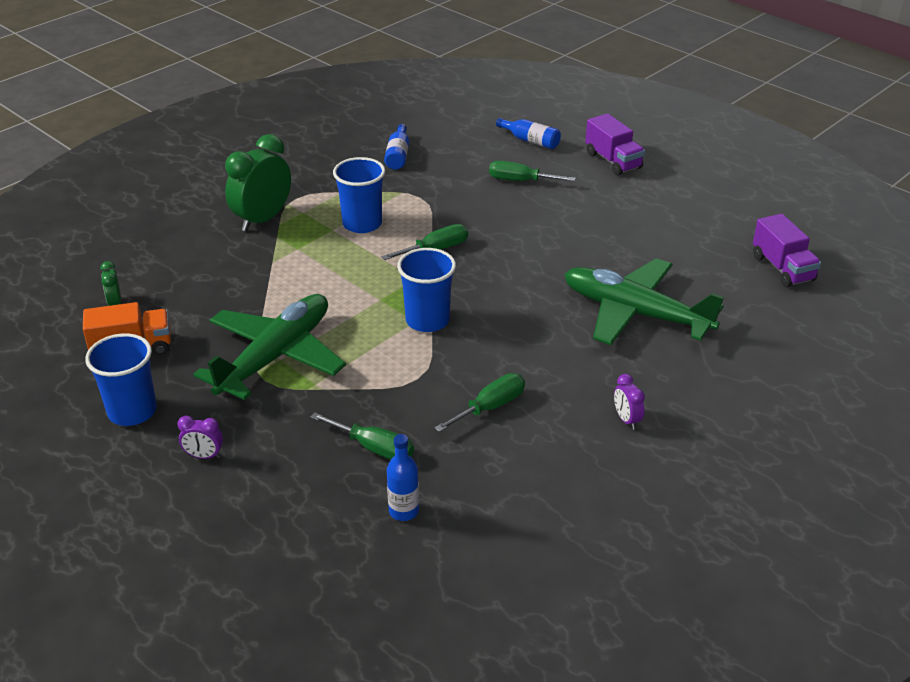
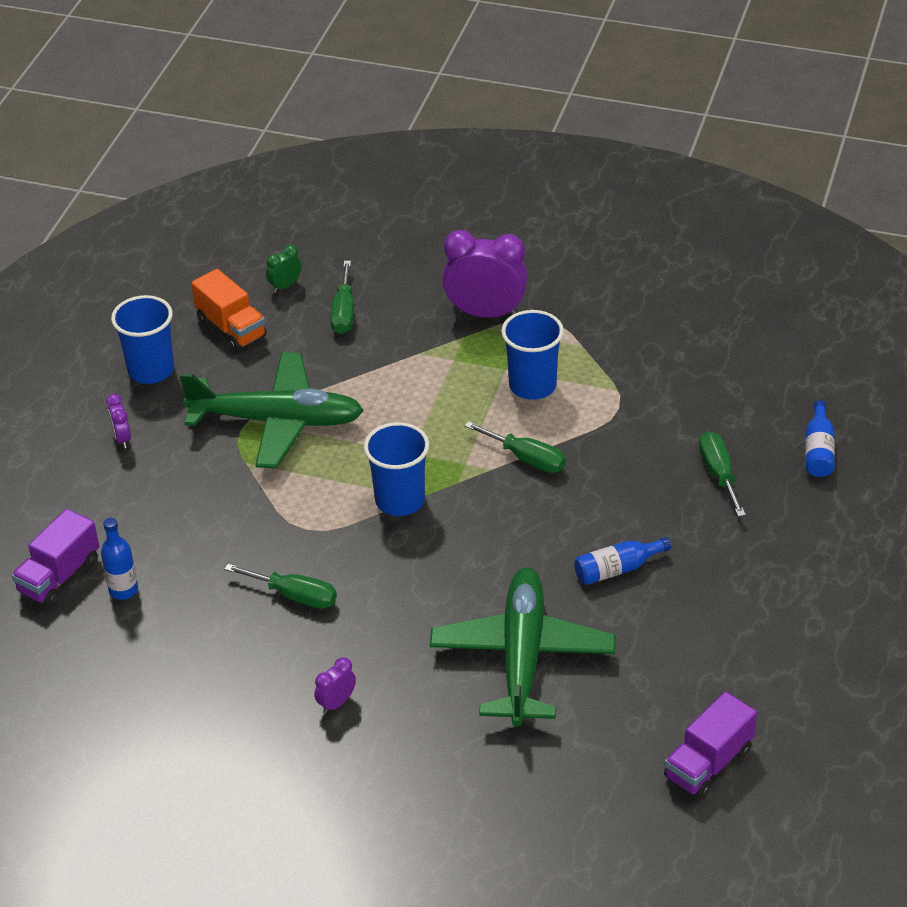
camera: 65 degrees right, 5 degrees up
green clock [225,134,291,231] -> purple clock [442,230,528,318]
green screwdriver [310,412,414,460] -> green screwdriver moved to [330,261,354,334]
blue bottle [384,124,409,170] -> blue bottle moved to [574,537,671,585]
purple truck [586,113,645,176] -> purple truck moved to [11,509,99,607]

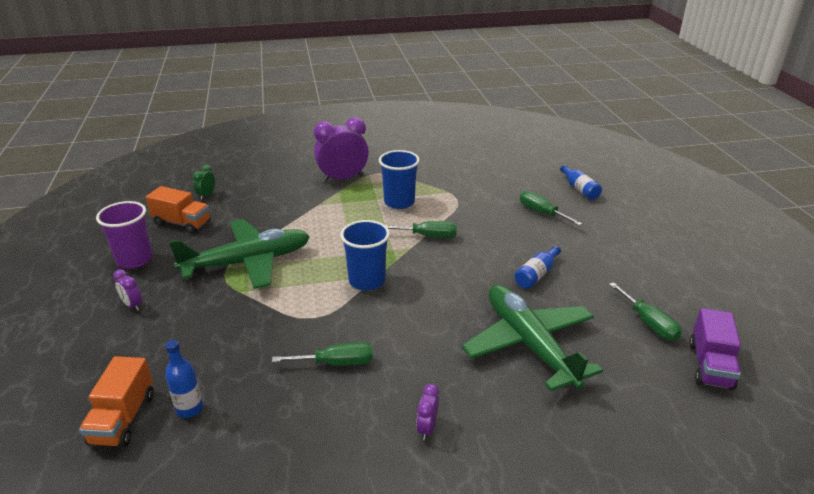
camera: 30 degrees left, 10 degrees down
purple truck [11,509,99,607] -> orange truck [79,356,154,447]
blue cup [111,295,174,384] -> purple cup [96,201,153,269]
green screwdriver [330,261,354,334] -> green screwdriver moved to [609,282,682,341]

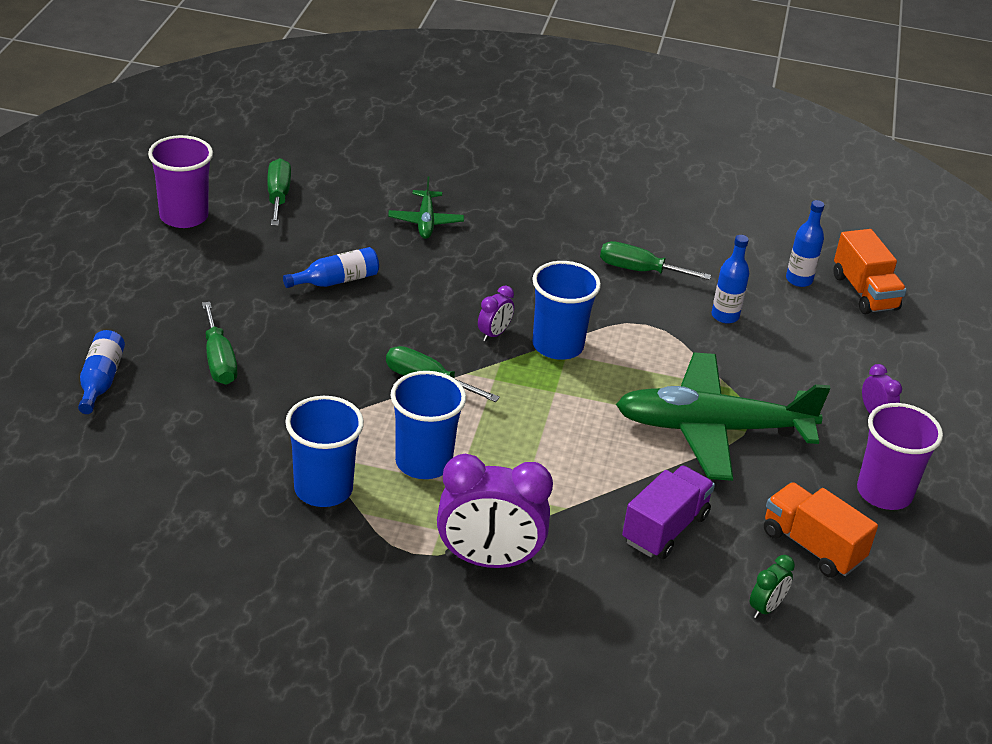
camera: 160 degrees left, 5 degrees up
orange truck [79,356,154,447] -> orange truck turned 135 degrees clockwise [834,229,907,314]
purple clock [416,384,439,440] -> purple clock moved to [478,286,514,341]
green plane [462,285,603,391] -> green plane [388,177,464,239], size x0.46
purple truck [689,308,741,390] -> purple truck moved to [622,466,715,559]
none -> purple cup [148,135,213,228]
none -> blue cup [285,396,364,507]
none -> blue bottle [712,235,749,324]

